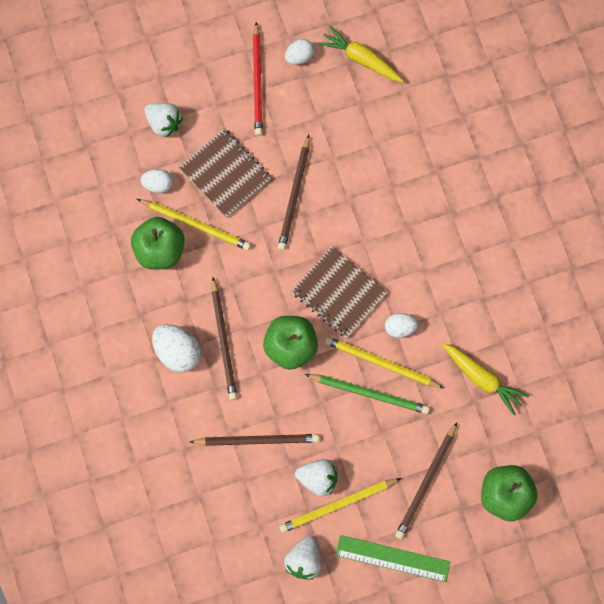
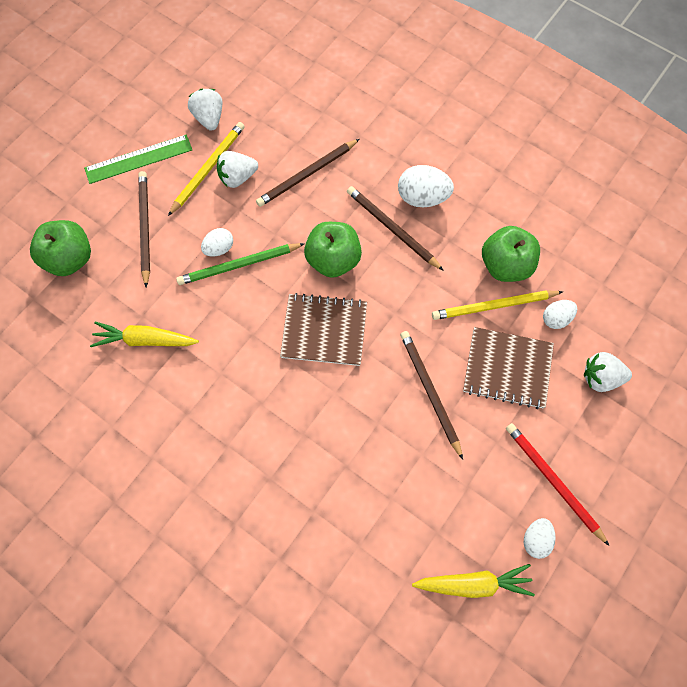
camera: 145 degrees right, 5 degrees down
yellow pencil [325,336,444,388] -> none
white egg [385,313,418,338] -> white egg moved to [201,228,233,257]

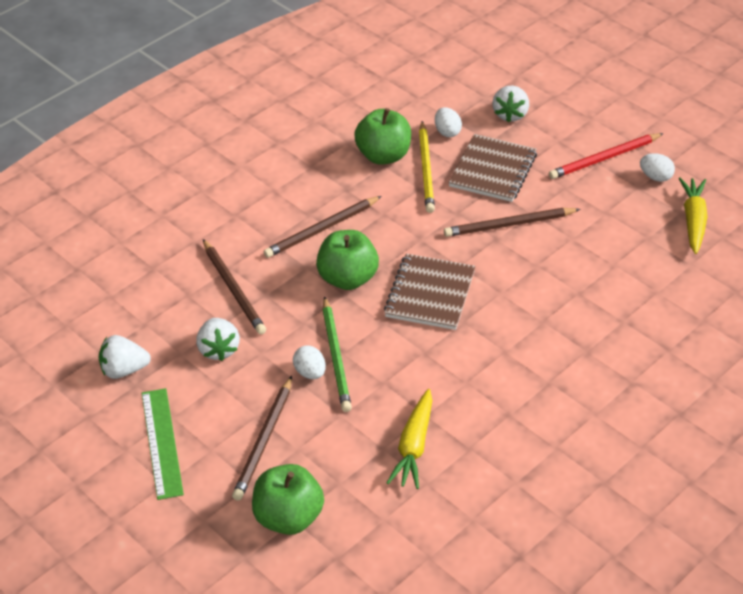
camera: 80 degrees left, 25 degrees down
brown pencil [138,171,150,287] -> brown pencil turned 75 degrees counterclockwise [232,376,292,501]
yellow pencil [168,122,245,216] -> none
white egg [398,165,454,207] -> none

